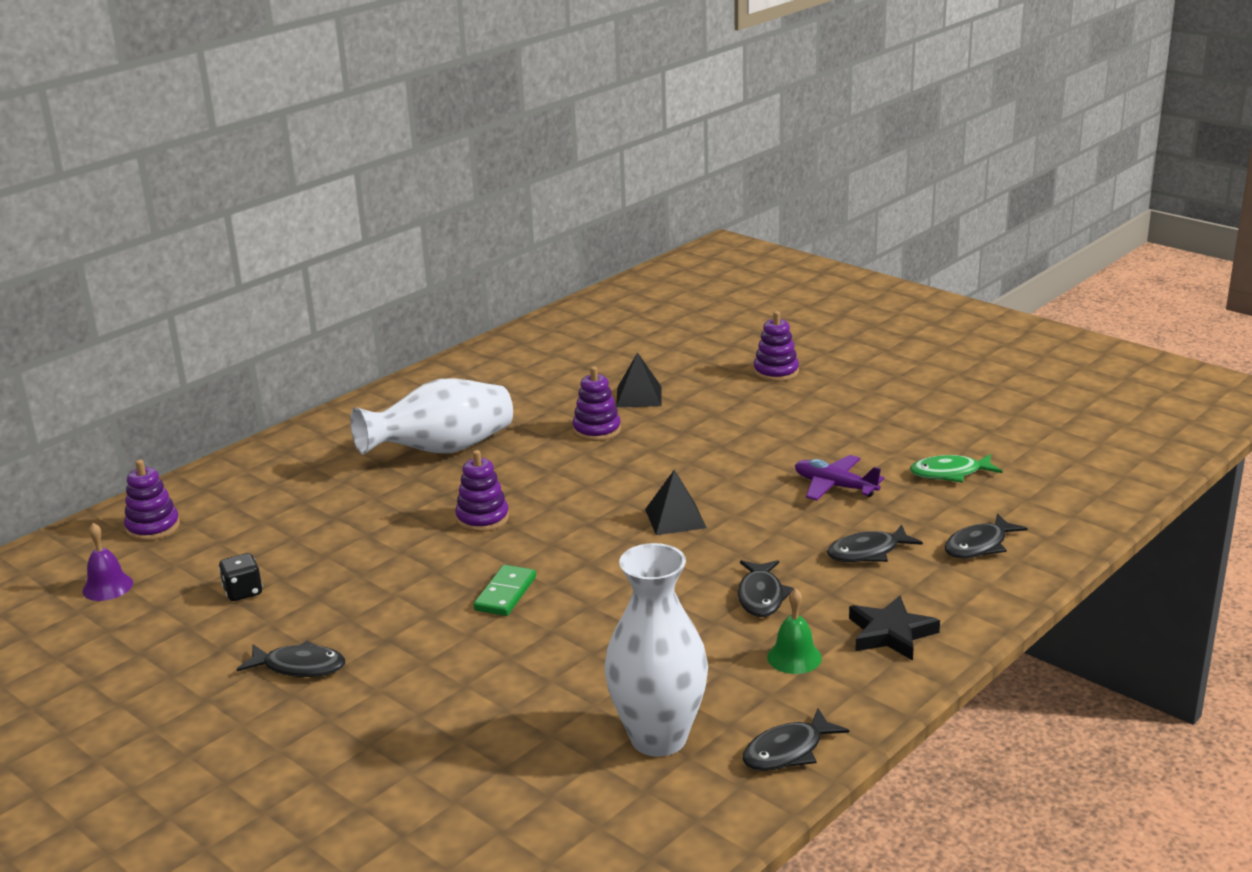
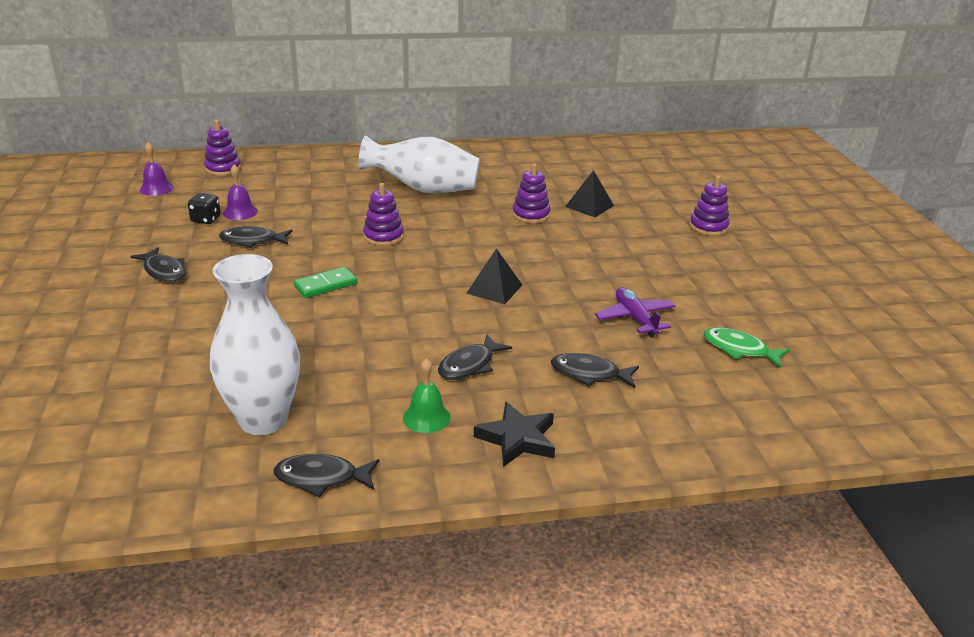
camera: 35 degrees right, 5 degrees up
black fish [945,513,1028,558] -> black fish moved to [219,226,293,248]
none -> purple bell [223,164,258,220]

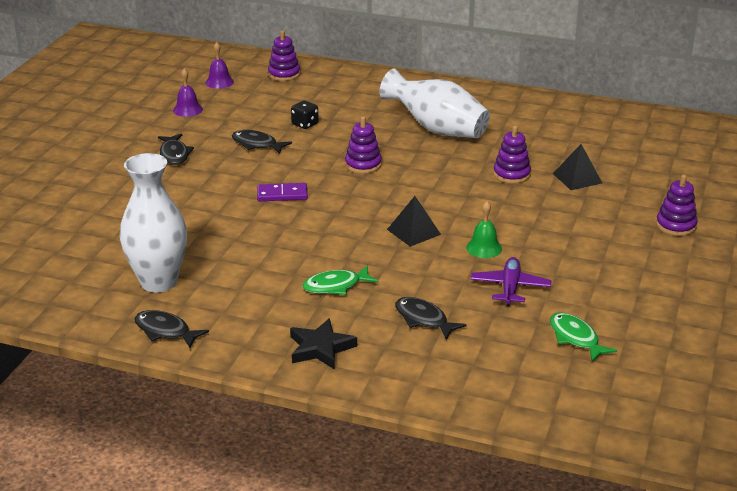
camera: 30 degrees right, 0 degrees up
black dice [188,193,221,224] -> black dice moved to [291,100,319,129]
purple bell [223,164,258,220] -> purple bell moved to [173,68,203,117]
green domino [293,267,357,298] -> purple domino [257,183,308,201]
green bell [403,358,451,433] -> green bell moved to [466,201,502,258]
black fish [438,334,512,380] -> green fish [303,265,378,295]

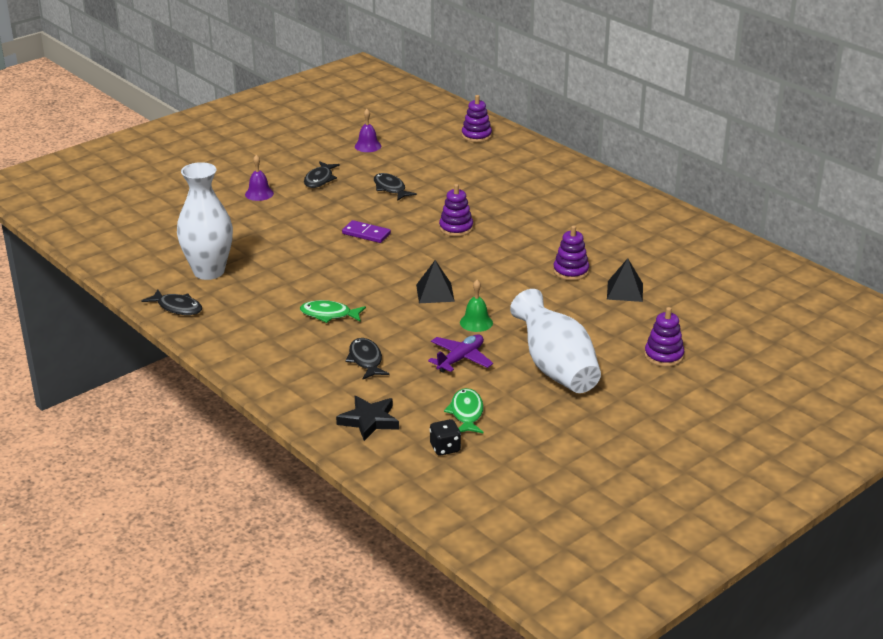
camera: 30 degrees right, 0 degrees up
black fish [134,310,209,348] -> black fish turned 150 degrees clockwise [142,289,202,315]
purple bell [205,42,234,89] -> purple bell moved to [245,155,274,201]
black star [290,318,357,369] -> black star moved to [336,396,399,441]
black dice [291,100,319,129] -> black dice moved to [430,419,461,456]
white vase [379,68,490,138] -> white vase moved to [510,289,601,393]

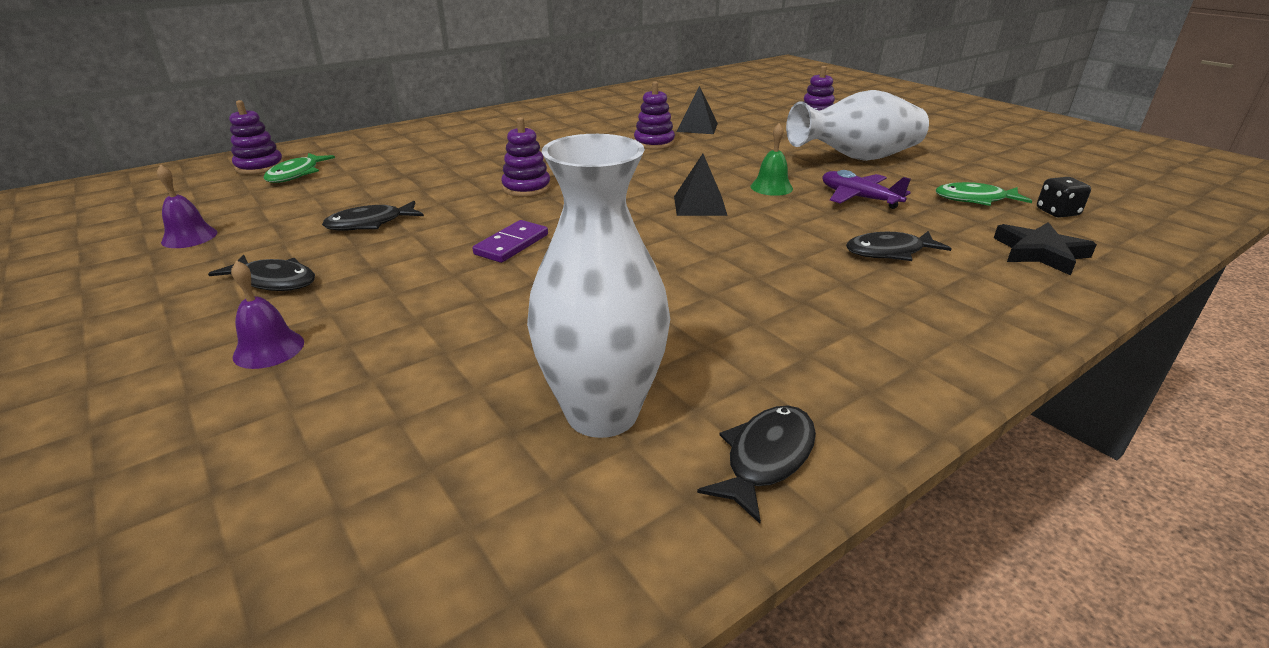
camera: 85 degrees left, 0 degrees up
green fish [300,300,366,323] -> green fish moved to [263,153,335,183]

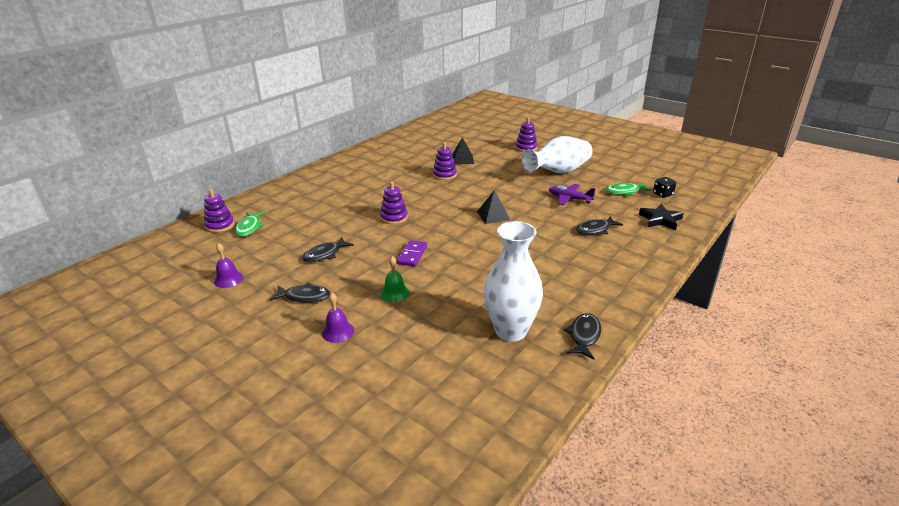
camera: 15 degrees left, 0 degrees up
green bell [750,123,793,196] -> green bell moved to [381,256,410,302]

